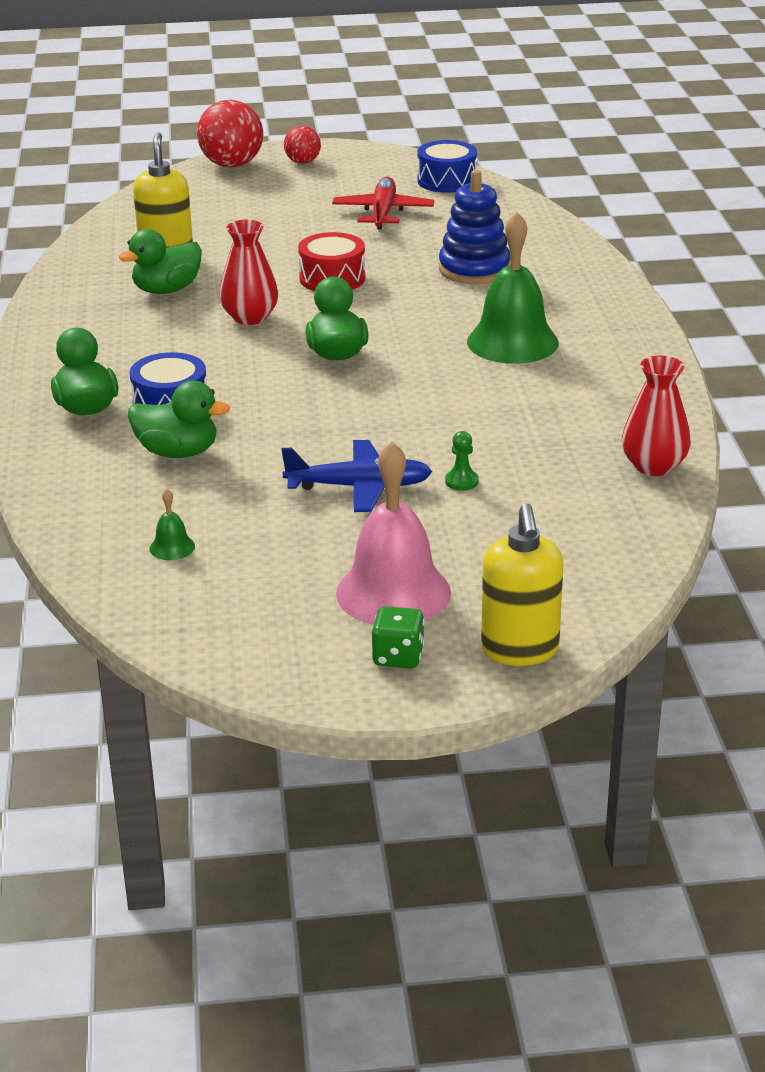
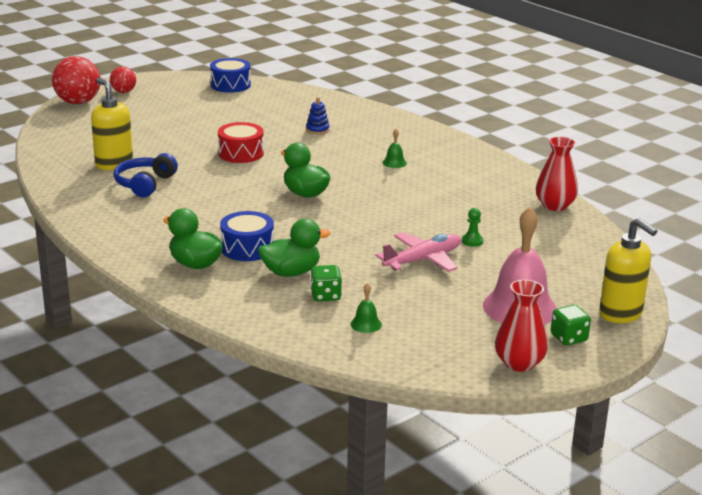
camera: 35 degrees left, 5 degrees down
green duck [119,229,202,294] -> blue headphones [114,153,178,197]
red vase [219,220,278,325] -> red vase moved to [495,280,548,372]
blue plane [281,440,432,512] -> pink plane [375,232,461,272]
red plane [332,177,434,229] -> none
blue stacking toy [439,170,510,284] -> blue stacking toy [306,97,330,134], size x0.50
green bell [467,212,559,364] -> green bell [382,129,407,168], size x0.41
none -> green dice [310,265,342,301]

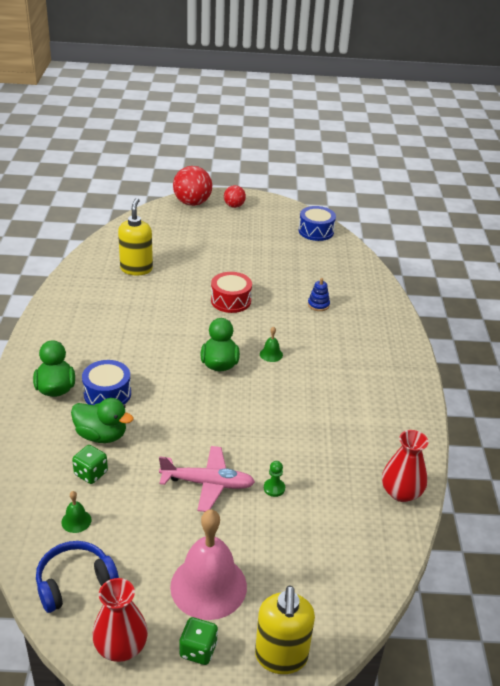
camera: 40 degrees right, 10 degrees up
blue headphones [114,153,178,197] -> blue headphones moved to [36,541,119,613]
green bell [382,129,407,168] -> green bell moved to [260,326,283,362]

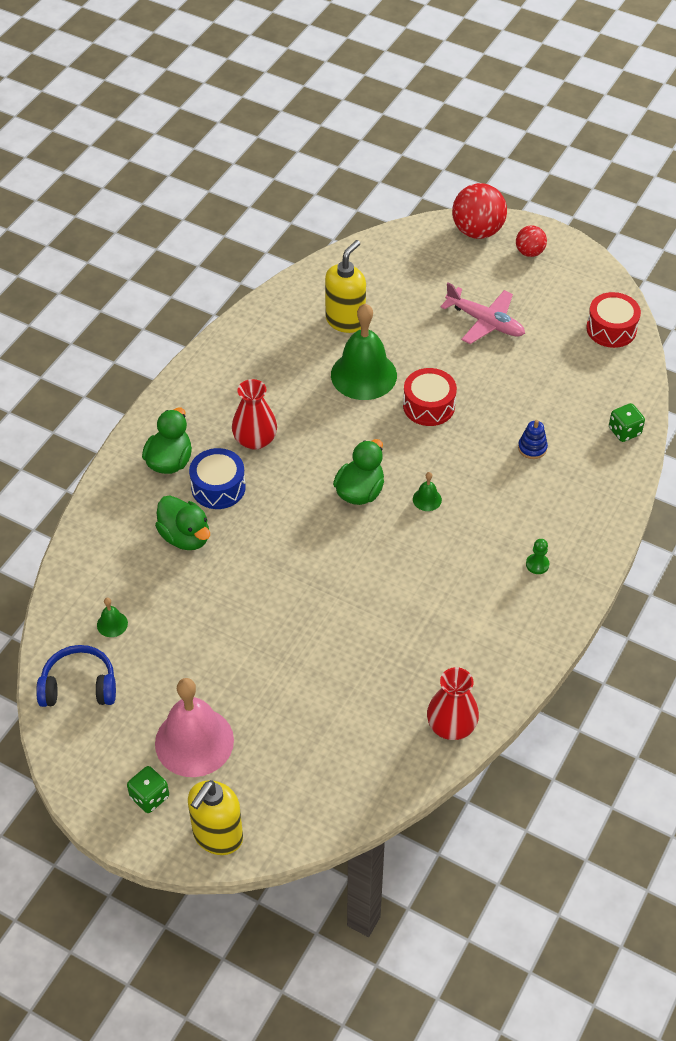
camera: 30 degrees right, 15 degrees up
green dice [72,445,108,484] -> green dice moved to [609,403,645,442]
red vase [92,578,148,662] -> red vase moved to [232,379,277,450]
pink plane [159,446,255,512] -> pink plane moved to [440,283,525,344]
green pawn [264,461,285,497] -> green pawn moved to [526,539,550,574]
blue drum [299,206,336,241] -> red drum [586,292,641,348]
none -> green bell [331,303,397,400]

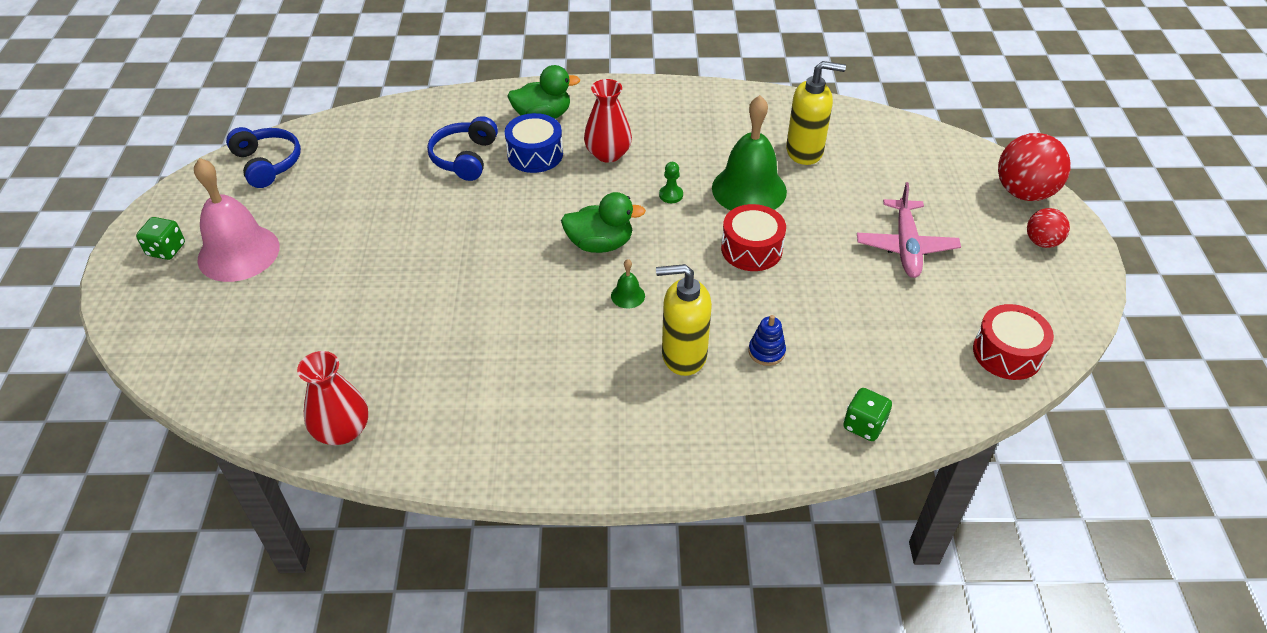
camera: 60 degrees right, 5 degrees down
green bell [97,598,128,637] -> none
green duck [155,495,210,550] -> blue headphones [427,116,498,181]
yellow soap dispenser [188,780,243,855] -> yellow soap dispenser moved to [656,264,712,376]
green pawn [526,539,550,574] -> green pawn moved to [659,162,683,203]

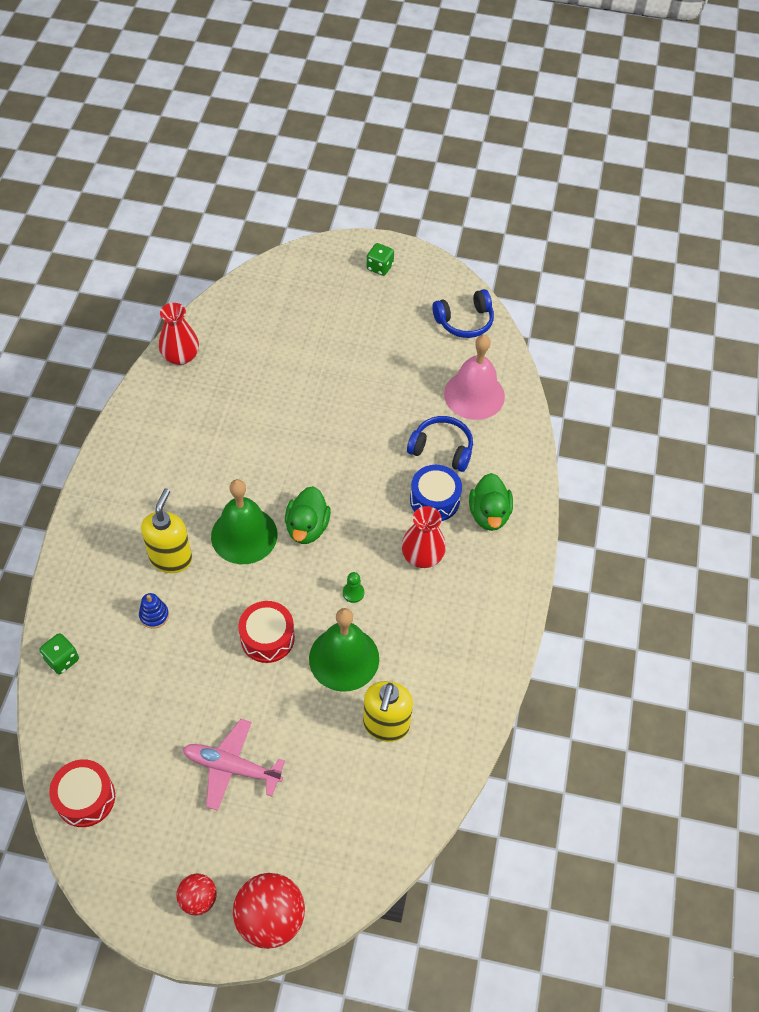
camera: 100 degrees right, 10 degrees up
pink bell [194,158,280,282] -> pink bell moved to [444,335,505,420]
green bell [611,259,645,308] -> green bell [211,479,277,564], size x2.42

